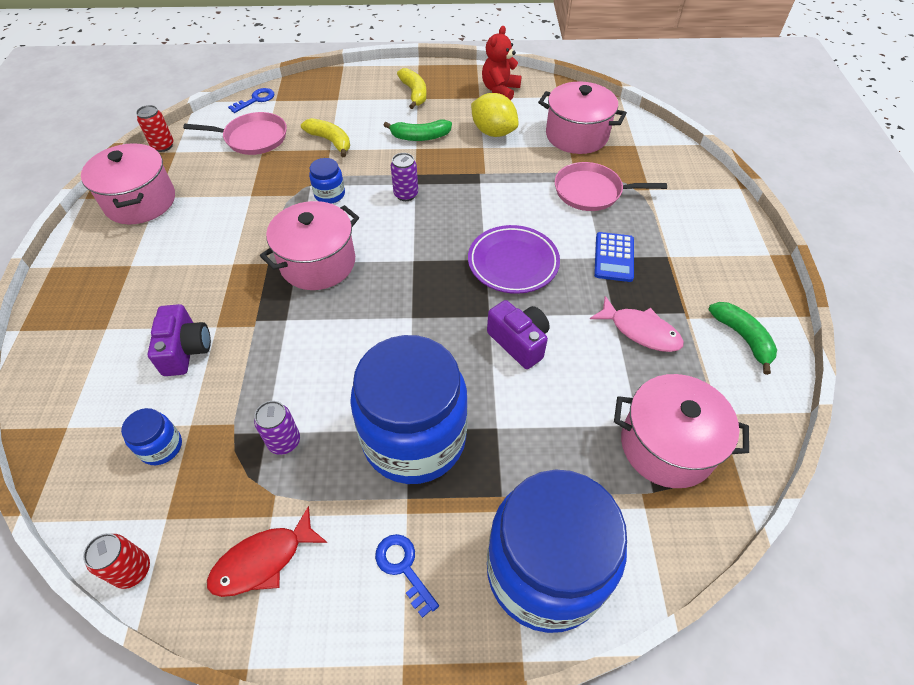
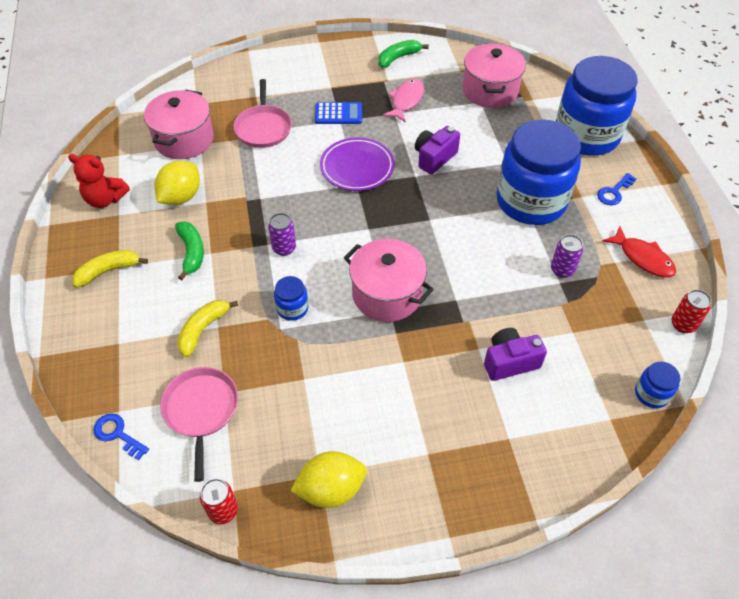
camera: 100 degrees left, 0 degrees up
pink pot [81,143,175,225] -> yellow lemon [291,451,367,508]
blue jar [121,408,182,465] -> blue jar moved to [635,361,680,408]

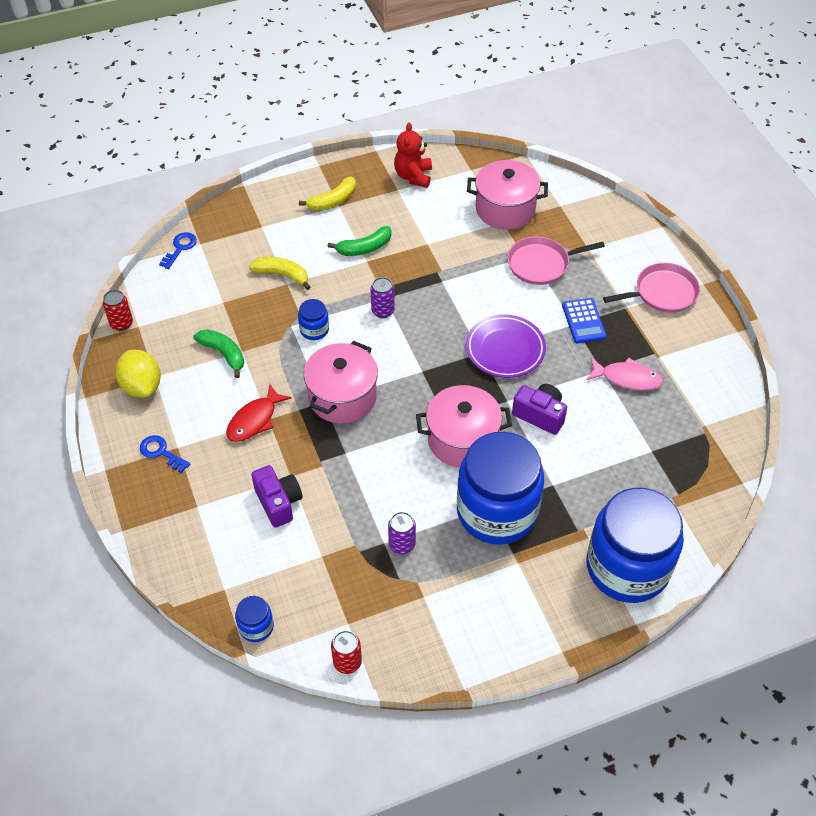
camera: 80 degrees right, 0 degrees up
yellow banana [72,250,148,288] -> yellow banana turned 90 degrees clockwise [299,176,356,211]
yellow lemon [155,161,200,205] -> none
pink pan [160,367,238,482] -> pink pan moved to [603,263,700,313]
green banana [378,40,429,68] -> green banana moved to [193,329,244,378]
pink pot [463,43,526,108] -> pink pot moved to [416,385,512,468]
blue key [597,173,637,205] -> blue key moved to [140,435,190,473]
red fish [603,226,676,277] -> red fish moved to [226,384,292,442]

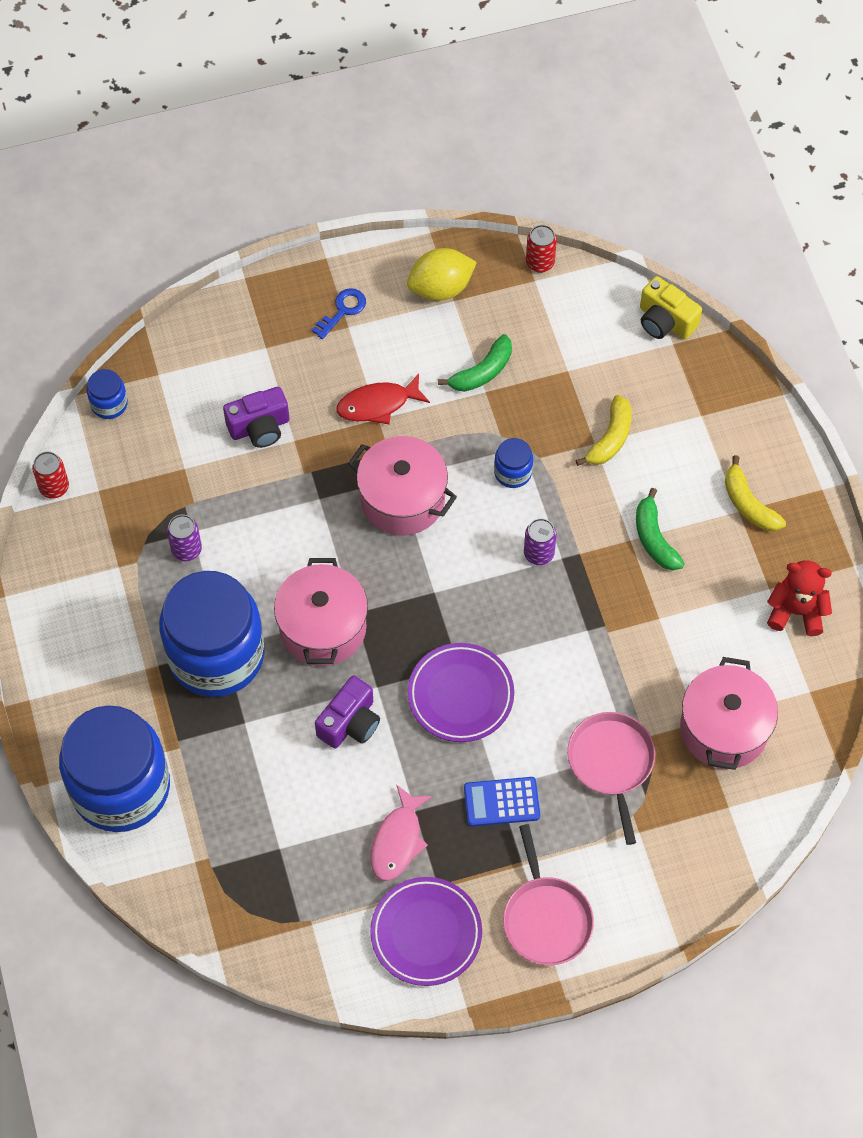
camera: 95 degrees right, 10 degrees up
blue key [159,232,197,269] -> yellow camera [640,276,702,339]
red fish [226,384,292,442] -> red fish turned 60 degrees counterclockwise [337,374,430,424]
none -> purple plate [370,877,482,986]

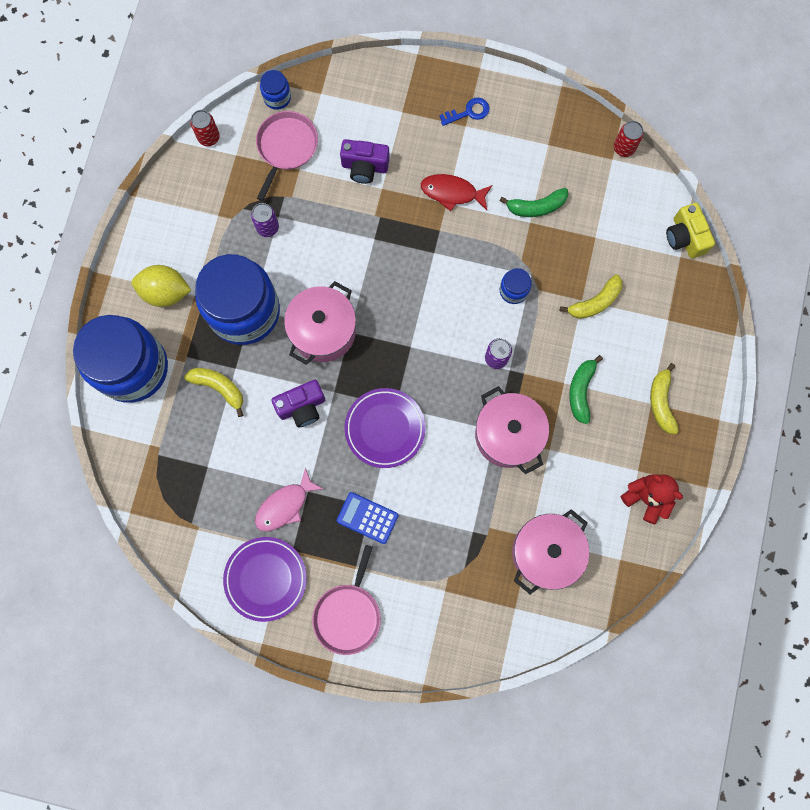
camera: 30 degrees right, 15 degrees up
pink pot [348,436,457,536] -> pink pot moved to [475,386,549,474]
yellow lemon [407,248,477,301] -> yellow lemon moved to [131,265,191,307]
pink pan [567,712,655,845] -> pink pan moved to [256,111,318,201]
none -> yellow banana [184,368,243,417]

